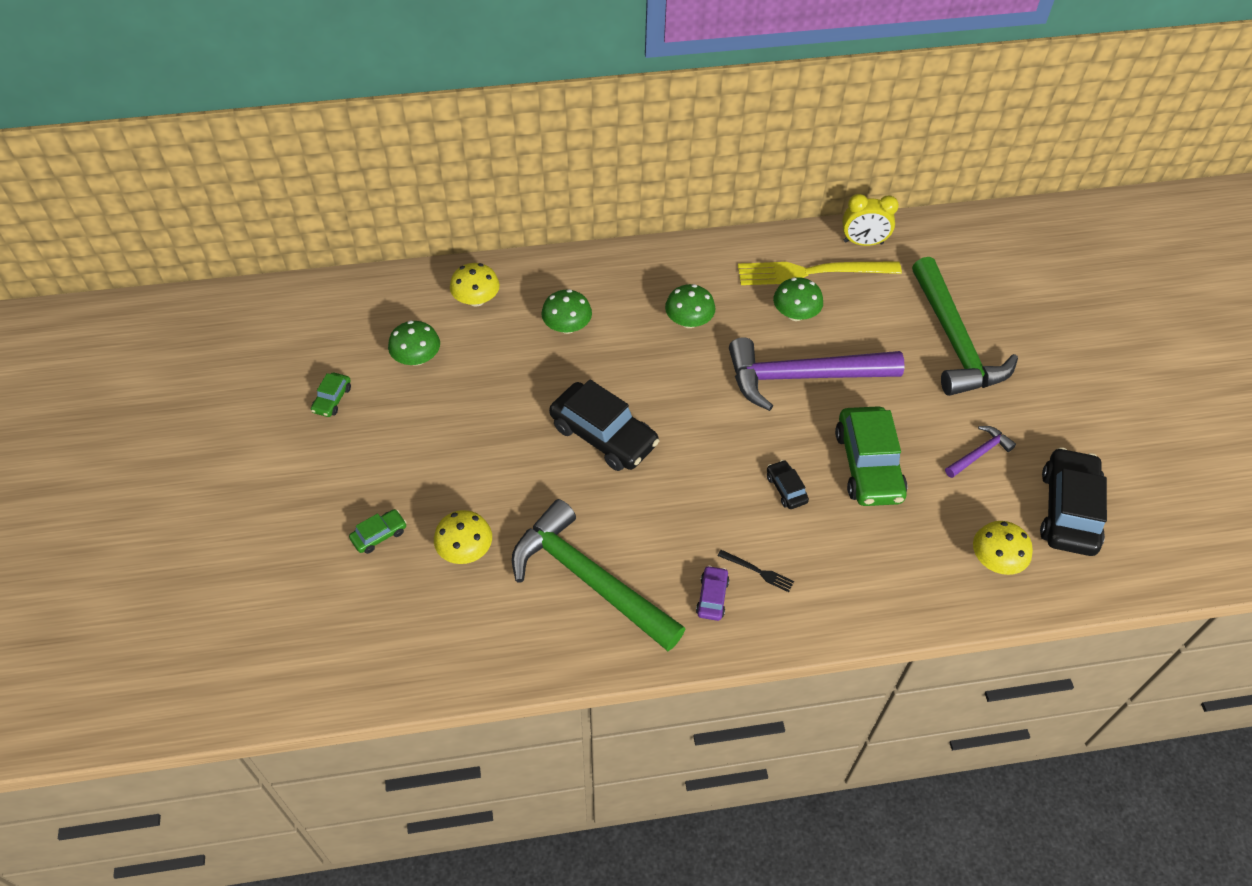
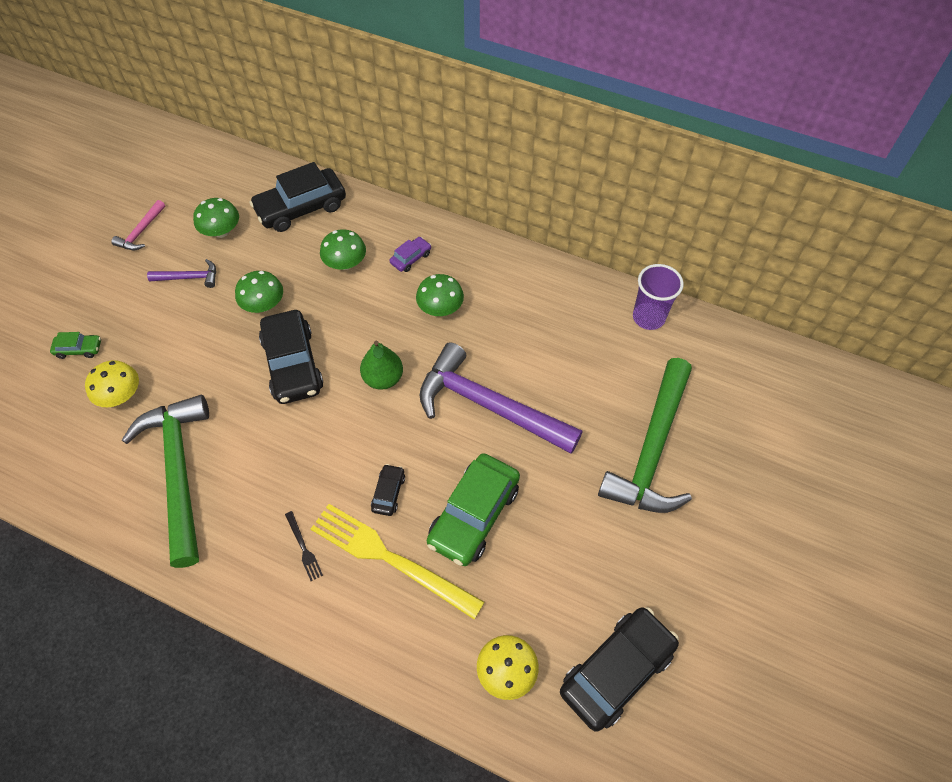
camera: 35 degrees right, 5 degrees up
green car [311,373,351,417] -> pink hammer [111,200,165,250]
yellow mushroom [450,263,500,306] -> black car [250,162,346,232]
purple car [696,565,730,621] -> purple car moved to [390,237,431,272]
yellow fork [738,261,902,285] -> yellow fork moved to [311,504,484,619]
green mushroom [773,277,823,321] -> green mushroom moved to [235,271,283,313]
yellow clock [843,194,899,246] -> purple cup [633,264,684,330]
purple hammer [945,426,1016,478] -> purple hammer moved to [147,259,216,288]
none -> green pear [360,341,403,390]

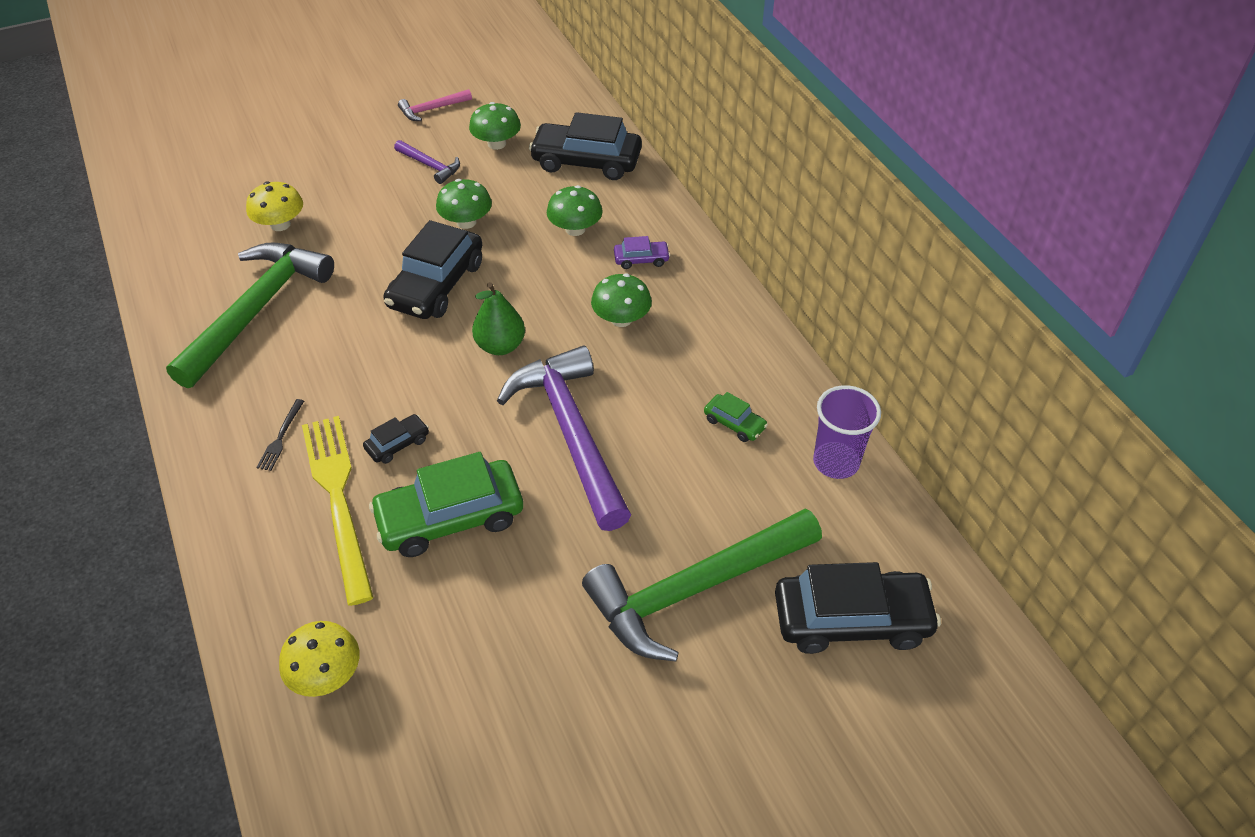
camera: 40 degrees right, 10 degrees down
green car [50,332,101,359] -> green car moved to [704,392,768,442]
black car [560,607,679,732] -> black car moved to [775,562,941,654]

